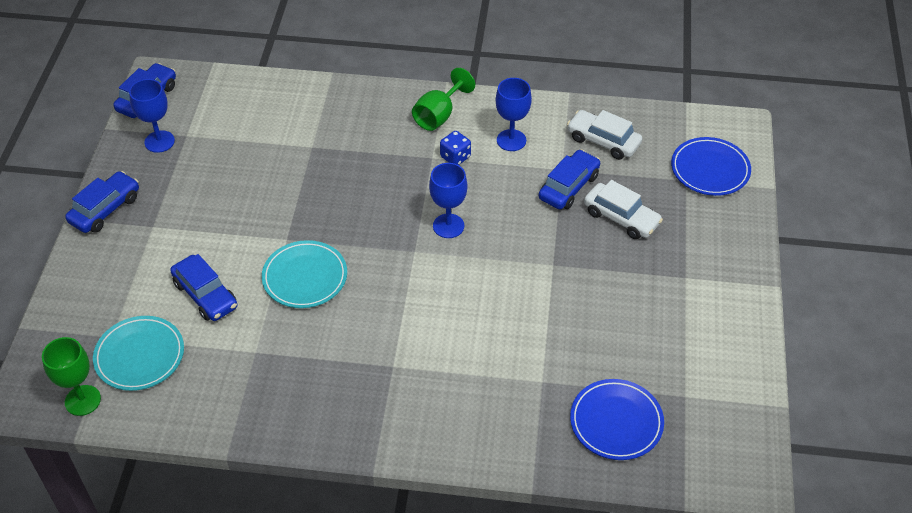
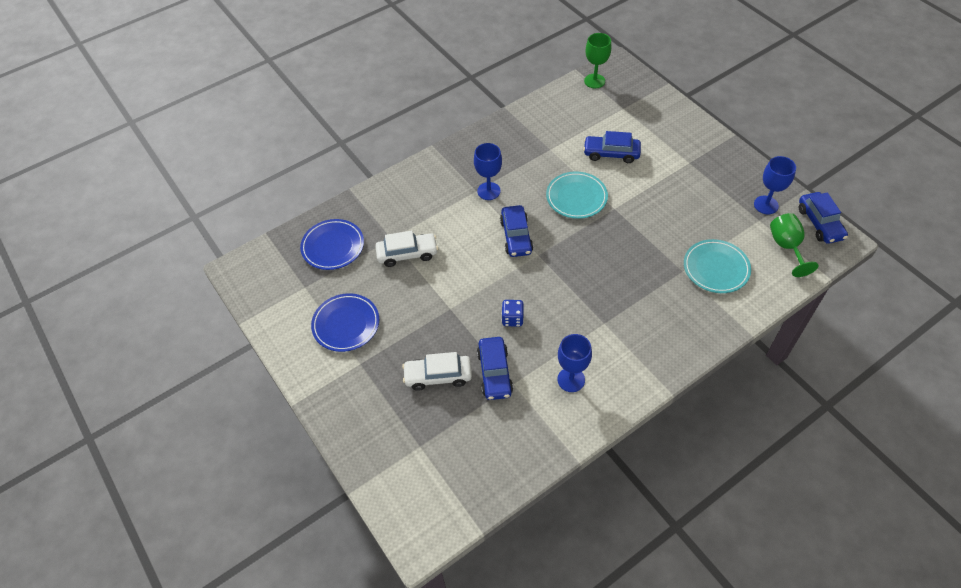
camera: 140 degrees right, 5 degrees up
blue car [65,171,139,233] -> blue car moved to [500,205,533,257]
turquoise plate [93,316,184,391] -> turquoise plate moved to [684,239,751,293]
green goblet [412,68,475,131] -> green goblet moved to [770,213,818,277]
blue goblet [429,163,468,238] -> blue goblet moved to [474,143,502,200]
blue dice [440,131,471,165] -> blue dice moved to [501,300,524,327]
white car [567,110,642,160] -> white car moved to [375,231,438,267]
blue plate [671,137,751,196] -> blue plate moved to [311,293,379,352]

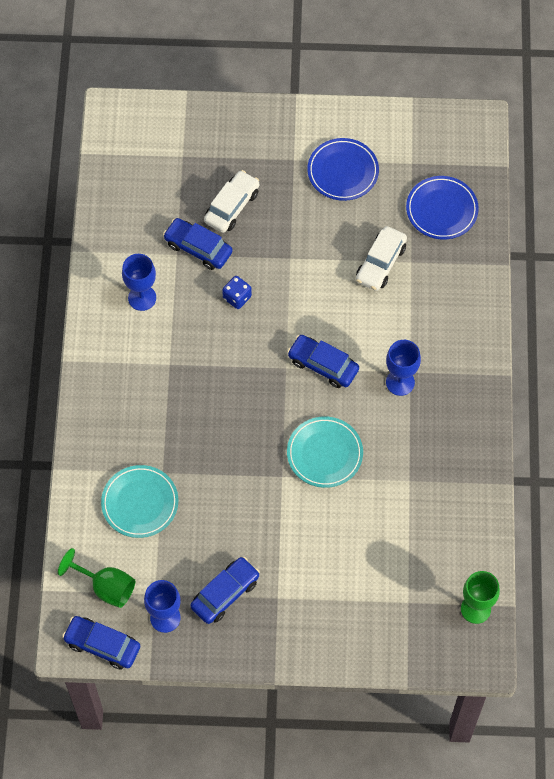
camera: 125 degrees right, 10 degrees up
blue car [583,131,641,163] -> blue car moved to [190,557,260,624]

